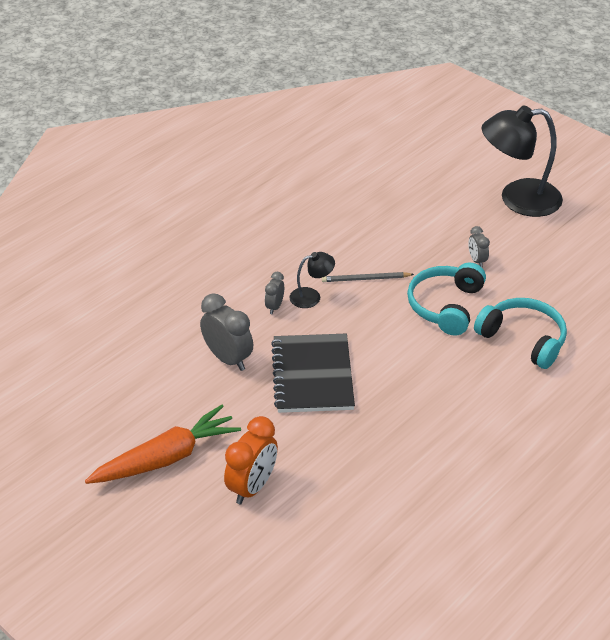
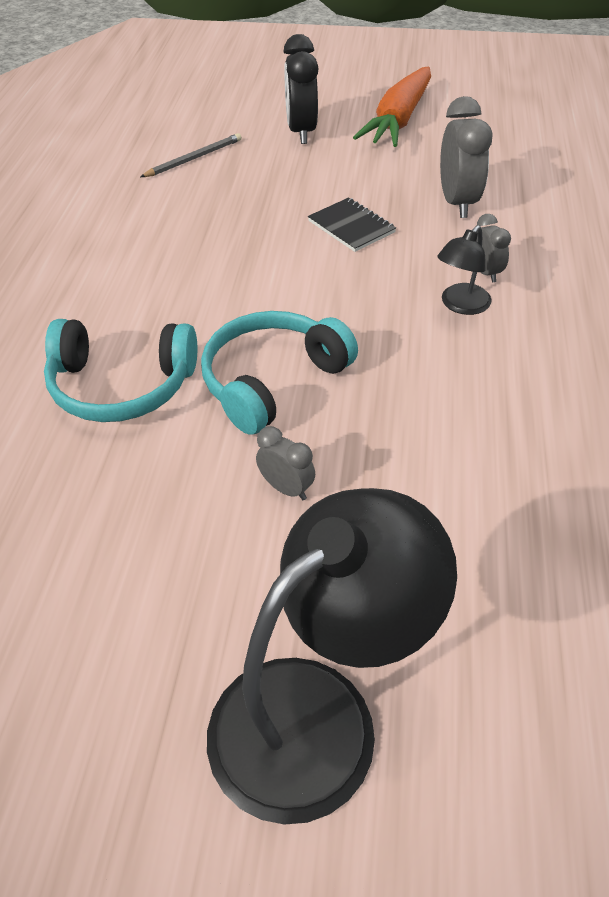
camera: 145 degrees right, 5 degrees up
grey clock [200,294,253,371] -> grey clock turned 105 degrees counterclockwise [440,96,493,218]
orange clock [224,416,278,504] -> black clock [284,34,319,144]
black notebook [271,334,355,413] -> black notebook [308,198,396,252], size x0.54
grey pencil [322,272,414,282] -> grey pencil moved to [141,133,242,177]
turquoise headphones [407,262,486,336] -> turquoise headphones turned 120 degrees counterclockwise [201,311,358,435]

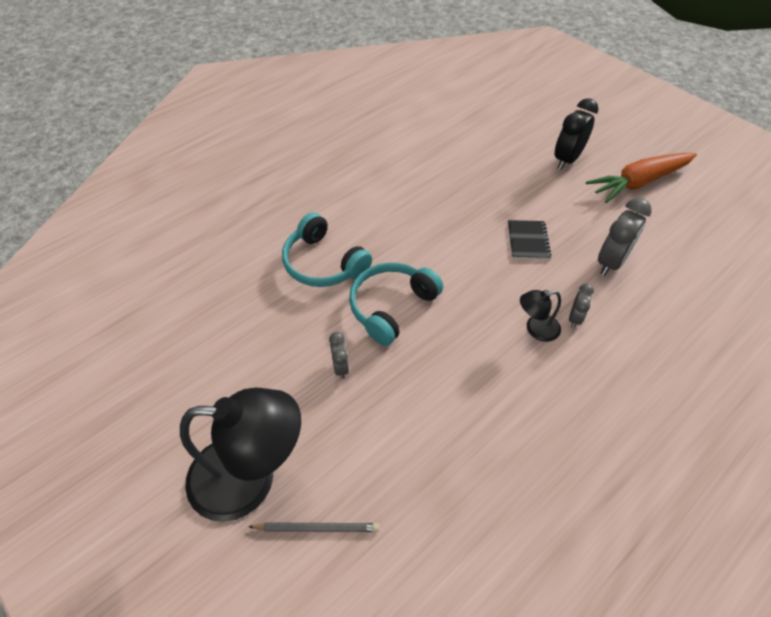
camera: 40 degrees right, 5 degrees up
grey pencil [141,133,242,177] -> grey pencil moved to [249,522,379,532]
turquoise headphones [201,311,358,435] -> turquoise headphones turned 45 degrees counterclockwise [349,262,443,346]

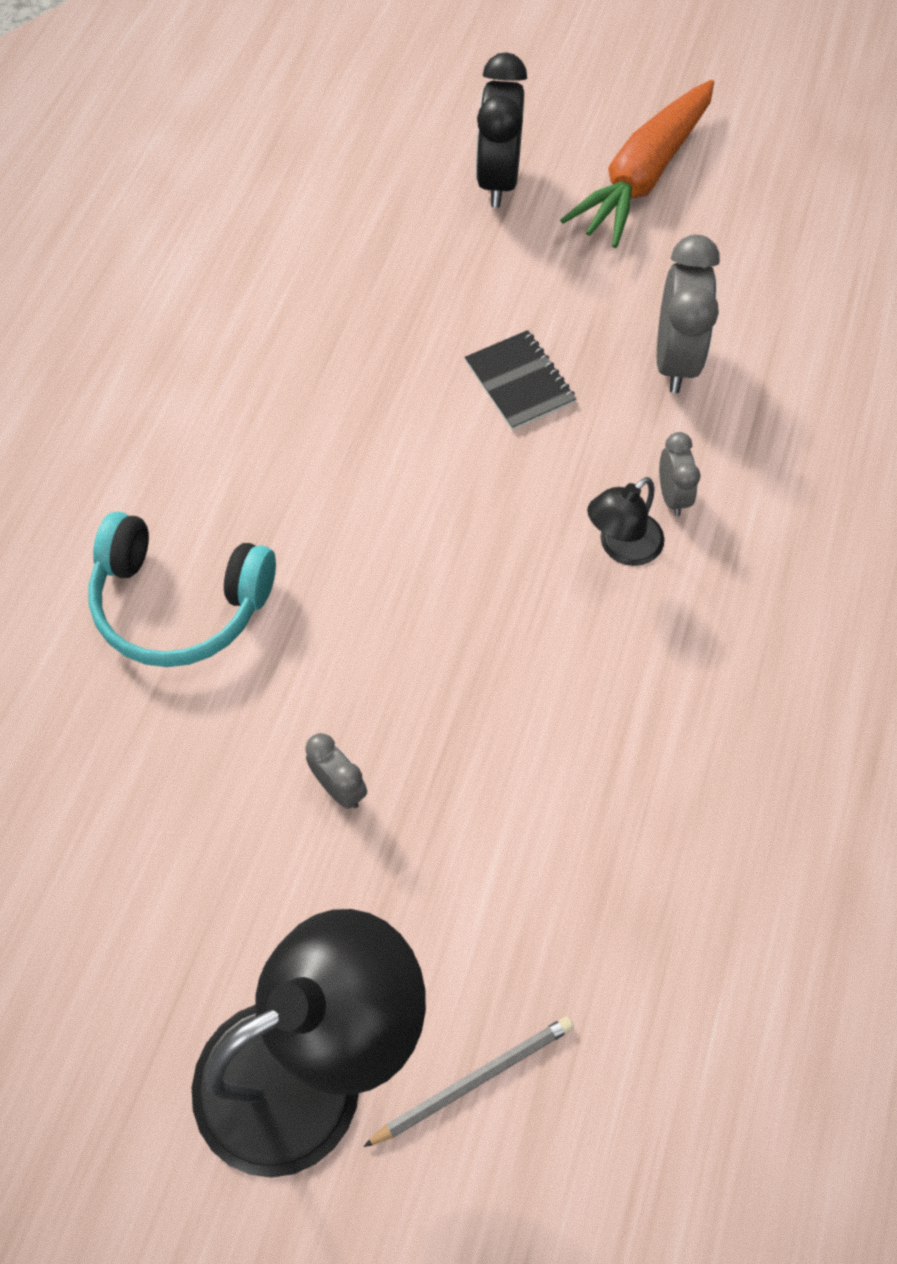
camera: 30 degrees left, 10 degrees up
turquoise headphones [349,262,443,346] -> none

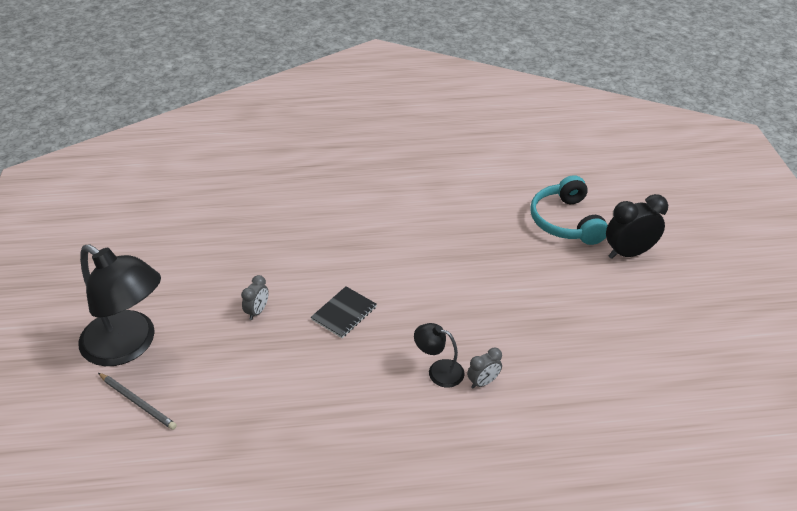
camera: 65 degrees right, 20 degrees down
turquoise headphones [88,511,276,667] -> turquoise headphones moved to [530,175,608,245]
black notebook [465,330,576,430] -> black notebook moved to [311,286,377,338]
orange carrot [560,80,714,248] -> none
grey clock [657,235,720,393] -> none

